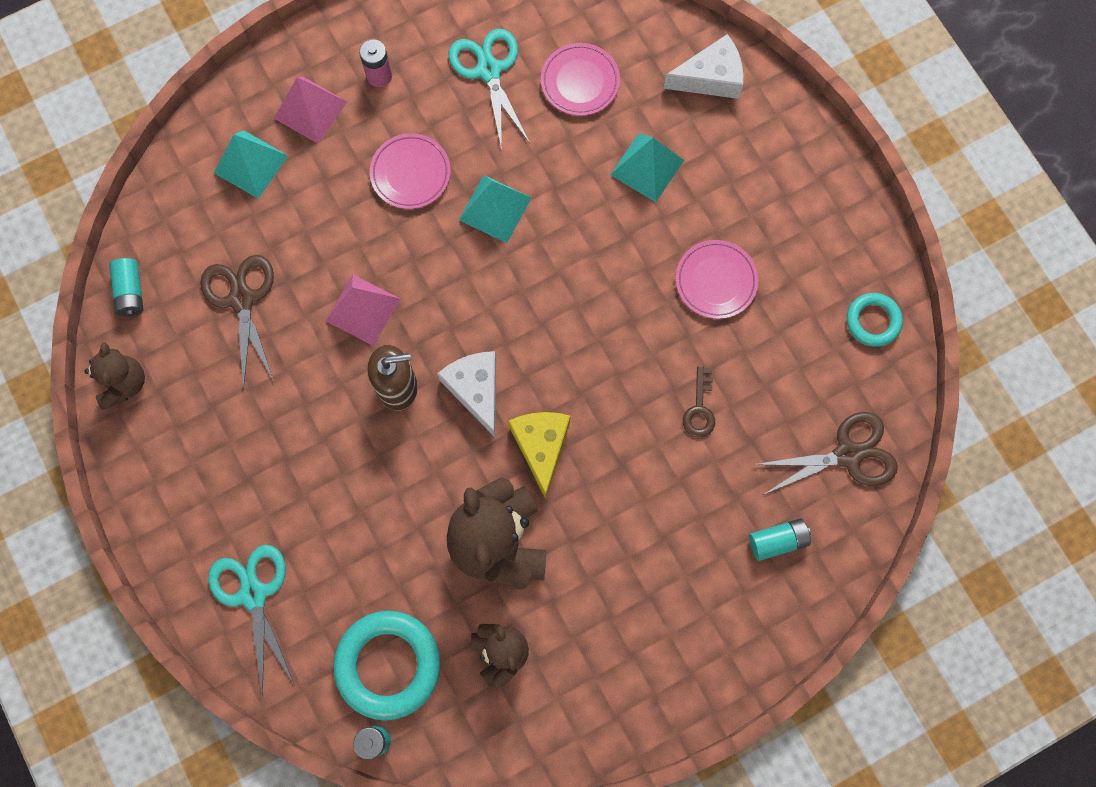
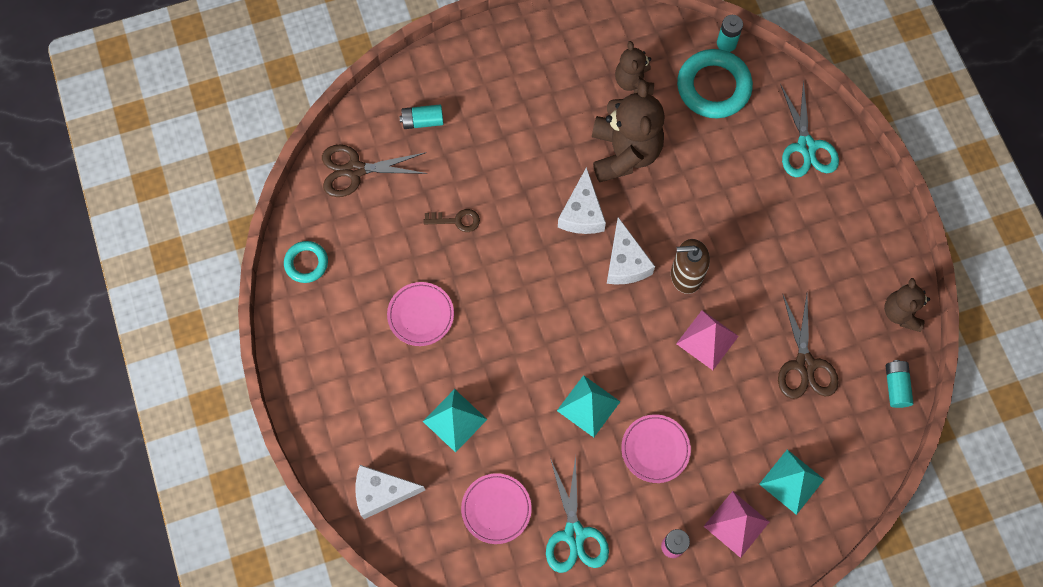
camera: 170 degrees left, 5 degrees down
yellow cheese [508,412,570,499] -> white cheese [558,167,606,234]
brown key [683,366,715,438] -> brown key turned 75 degrees clockwise [423,209,480,232]

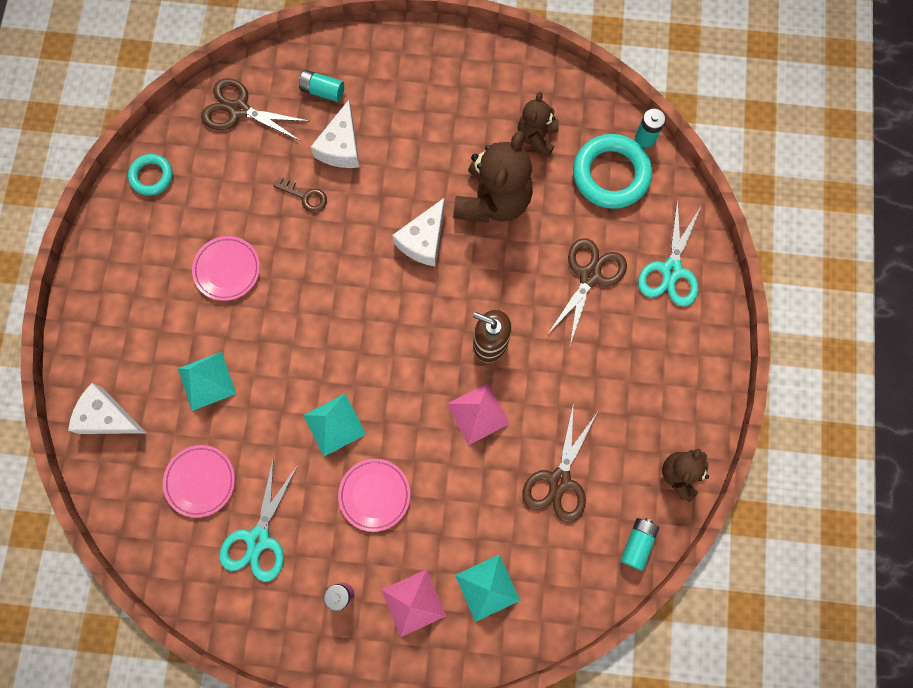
camera: 25 degrees right, 5 degrees up
white cheese [607,217,655,285] -> white cheese moved to [311,100,360,168]
none -> brown scissors [548,238,627,345]

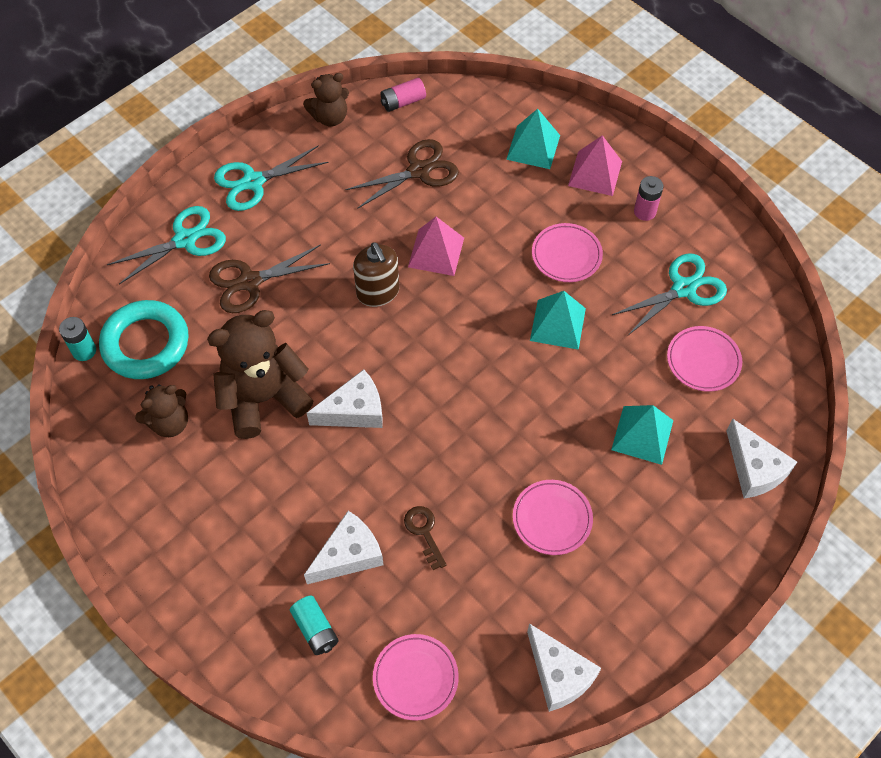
camera: 140 degrees left, 15 degrees down
turquoise ring [128,154,173,196] -> white cheese [527,623,601,712]
brown scissors [201,78,308,141] -> pink plate [373,634,459,721]
turquoise battery [621,518,659,571] -> pink battery [380,78,426,112]
none -> turquoise scissors [214,145,329,211]

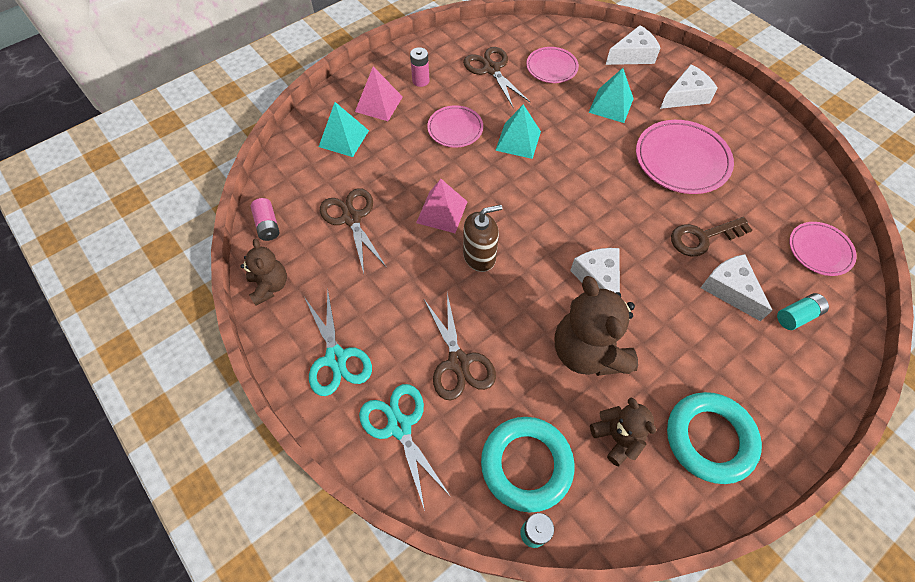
camera: 85 degrees left, 0 degrees up
brown key [404,506,447,570] -> brown key [671,217,752,256], size x1.56
pink plate [513,480,593,555] -> pink plate [636,120,734,194], size x1.65
white cheese [527,623,601,712] -> white cheese moved to [660,64,718,109]
turquoise scissors [612,253,727,335] -> brown scissors [463,47,531,107]
none -> turquoise ring [667,392,762,484]

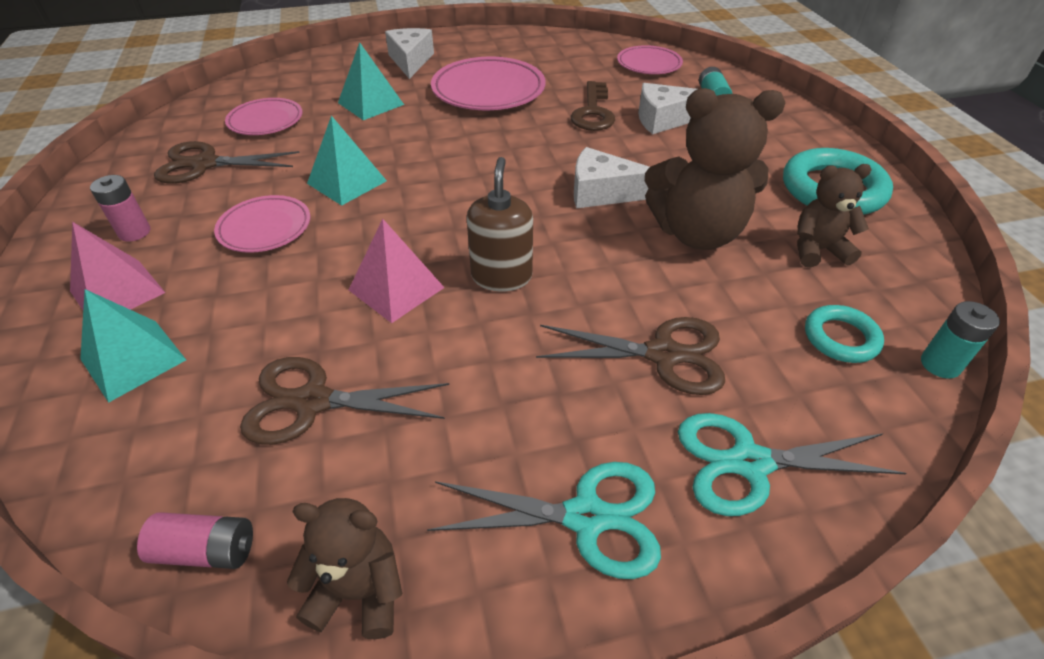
camera: 65 degrees left, 15 degrees down
turquoise ring [481,417,575,513] -> turquoise ring [805,305,884,363], size x0.56
white cheese [606,25,660,65] -> none

